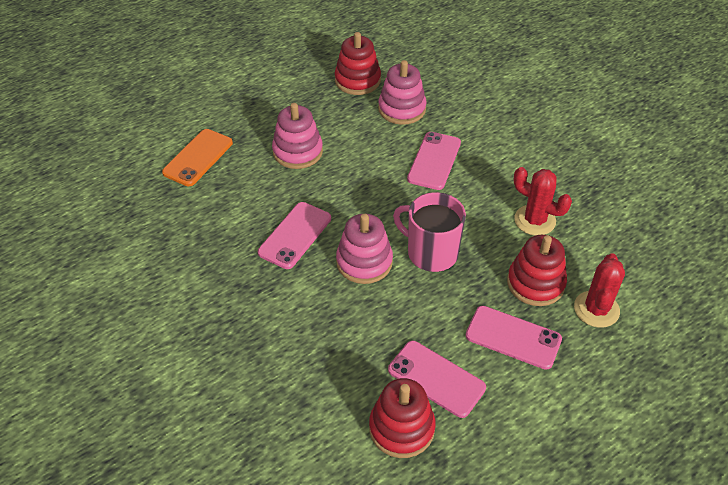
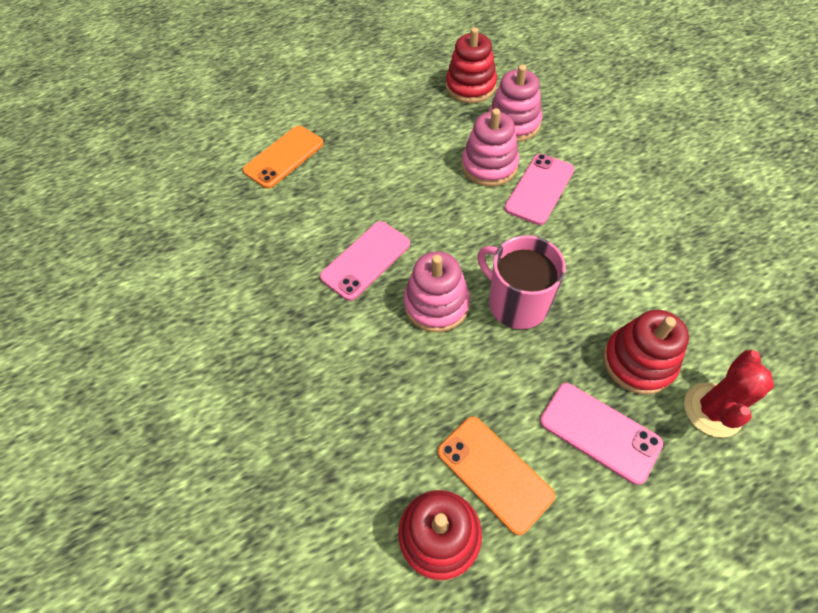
camera: 15 degrees right, 10 degrees up
pink stacking toy [272,103,323,169] -> pink stacking toy moved to [462,108,519,186]
pink phone [388,341,486,418] -> orange phone [438,417,555,535]
red cactus [513,167,572,236] -> none

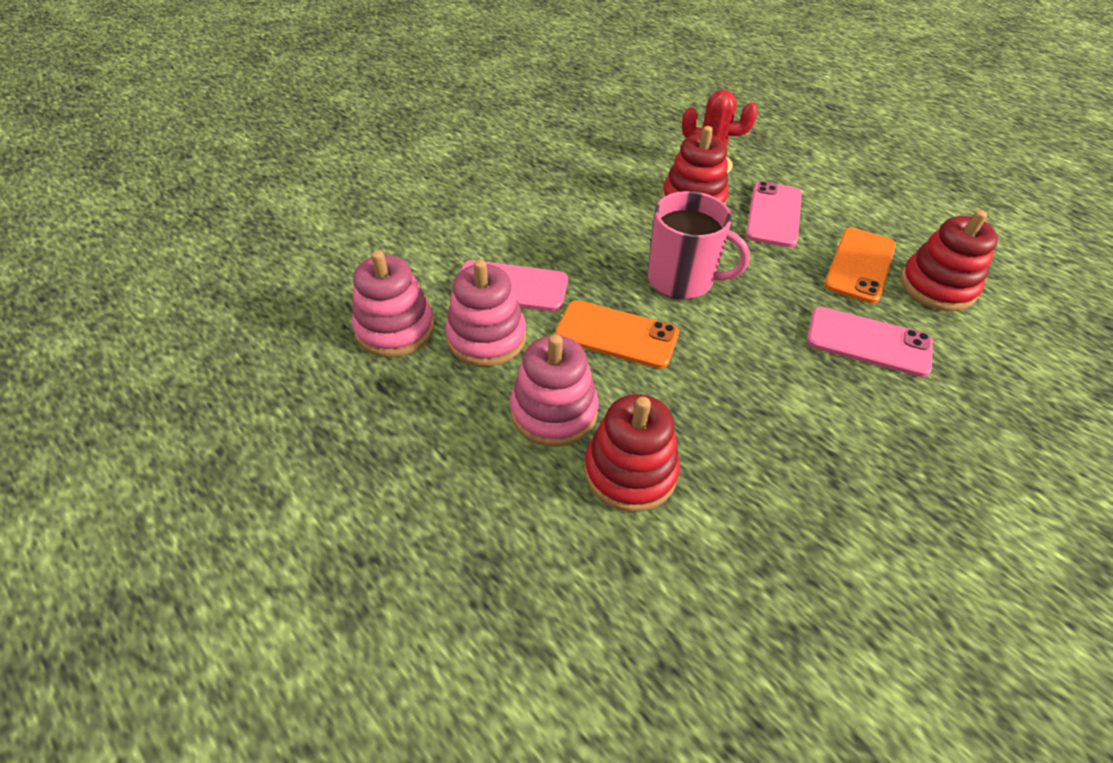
camera: 115 degrees left, 10 degrees down
orange phone [243,126,324,189] -> orange phone moved to [555,300,679,369]
pink phone [320,221,410,301] -> pink phone moved to [807,307,933,377]
pink stacking toy [404,251,470,332] -> pink stacking toy moved to [510,334,598,446]
red stacking toy [446,27,497,103] -> red stacking toy moved to [584,394,680,512]
pink mug [477,235,566,329] -> pink mug turned 90 degrees counterclockwise [647,191,750,299]

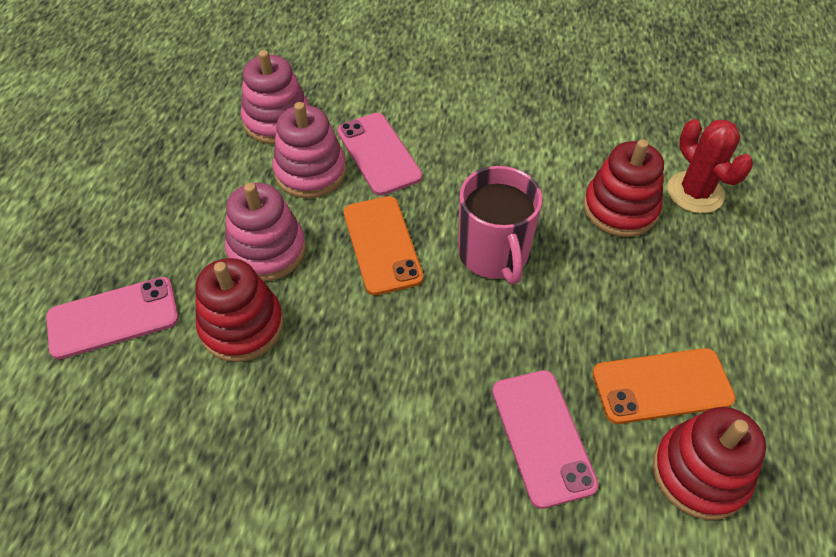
camera: 55 degrees right, 5 degrees up
pink phone [746,181,802,248] -> pink phone moved to [46,277,179,359]

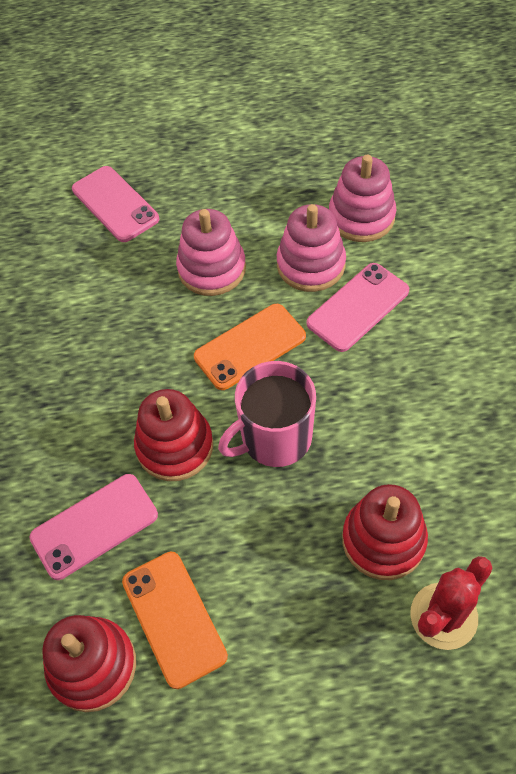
camera: 75 degrees right, 5 degrees up
red stacking toy [195,258,284,362] -> red stacking toy moved to [134,389,213,481]

